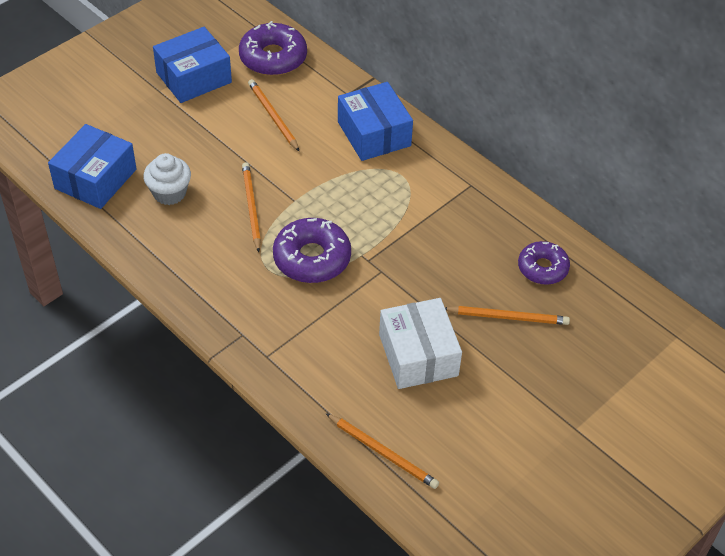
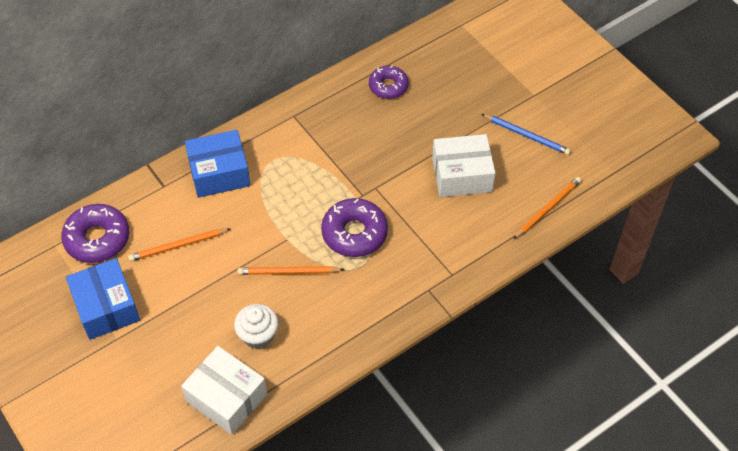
camera: 80 degrees left, 5 degrees up
blue box [48,124,137,209] -> white box [181,346,267,435]
orange pencil [445,306,570,325] -> none
none -> blue pencil [482,114,571,155]

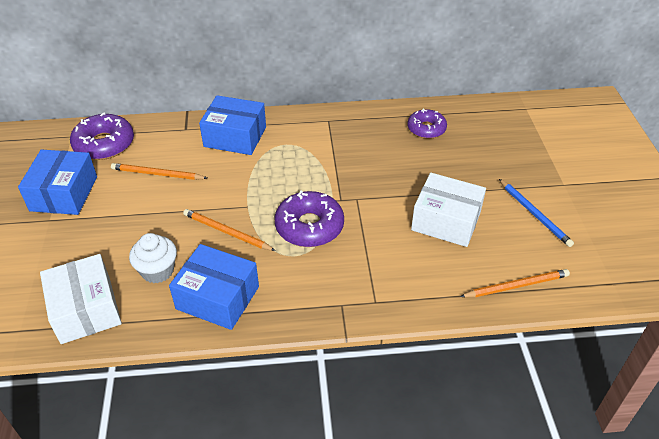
camera: 30 degrees right, 10 degrees down
none -> blue box [169,244,259,330]

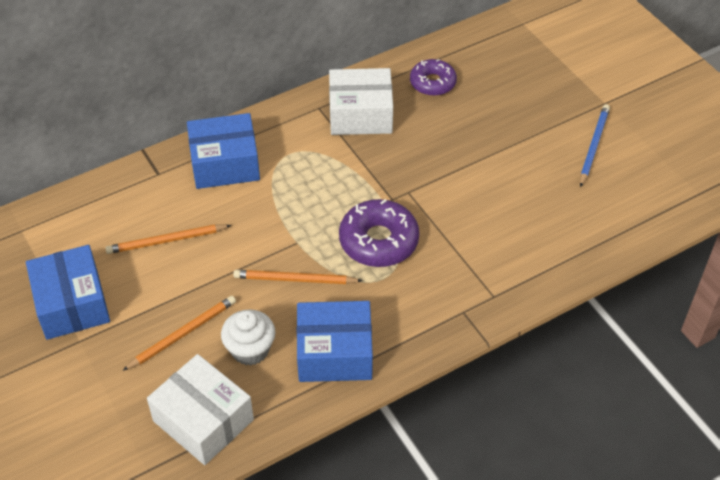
camera: 25 degrees left, 5 degrees up
purple donut [70,113,134,160] -> none
white box [411,173,486,247] -> white box moved to [329,68,393,135]
orange pencil [460,269,570,297] -> orange pencil moved to [122,296,236,371]
blue pencil [499,179,574,247] -> blue pencil turned 105 degrees counterclockwise [580,104,610,187]

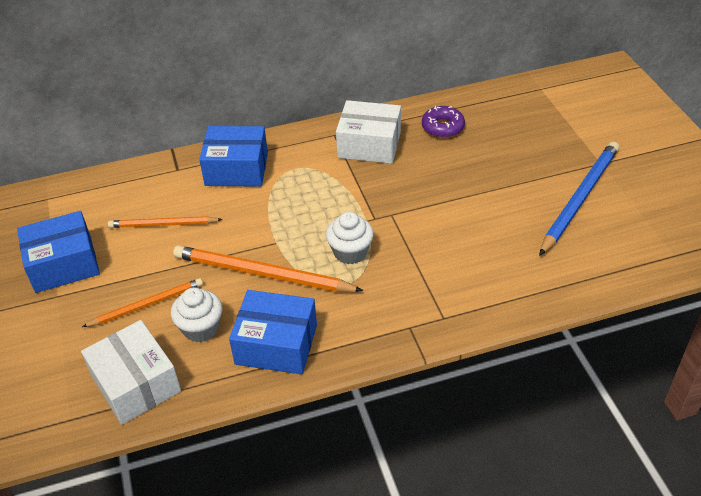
camera: 15 degrees right, 5 degrees down
blue box [26,245,110,340] -> blue box turned 75 degrees clockwise [17,211,100,293]
orange pencil [233,270,363,284] -> orange pencil [173,246,364,292], size x1.65
purple donut [339,199,419,267] -> white cupcake [326,212,374,264]
blue pencil [580,104,610,187] -> blue pencil [539,142,619,256], size x1.65

